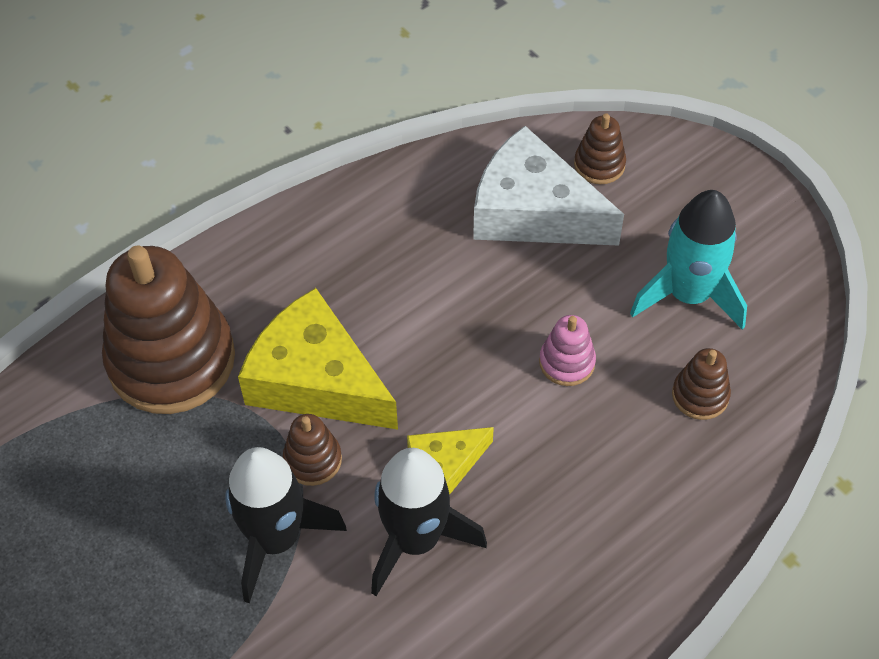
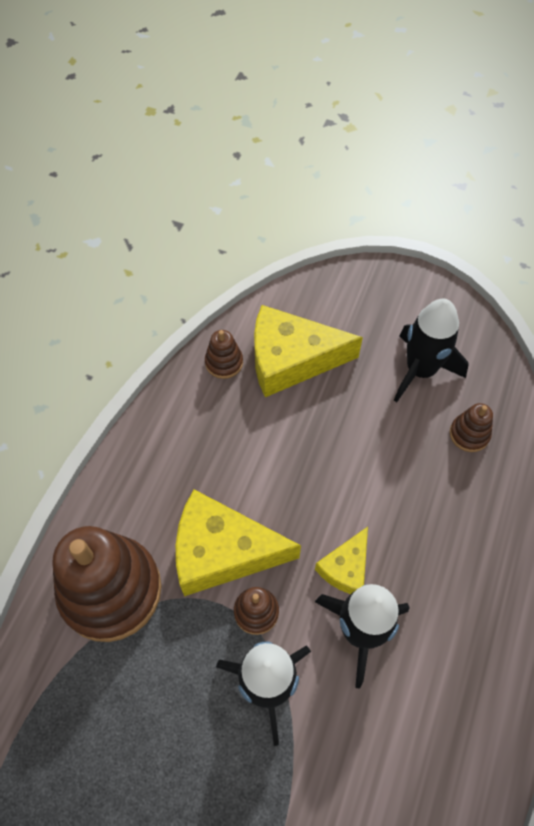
camera: 30 degrees left, 5 degrees up
white cheese [473,126,624,246] -> yellow cheese [254,305,363,397]
pink stacking toy [539,315,596,386] -> none
brown stacking toy [574,113,626,184] -> brown stacking toy moved to [205,330,243,379]
turquoise rocket [630,190,747,330] -> black rocket [394,299,469,402]

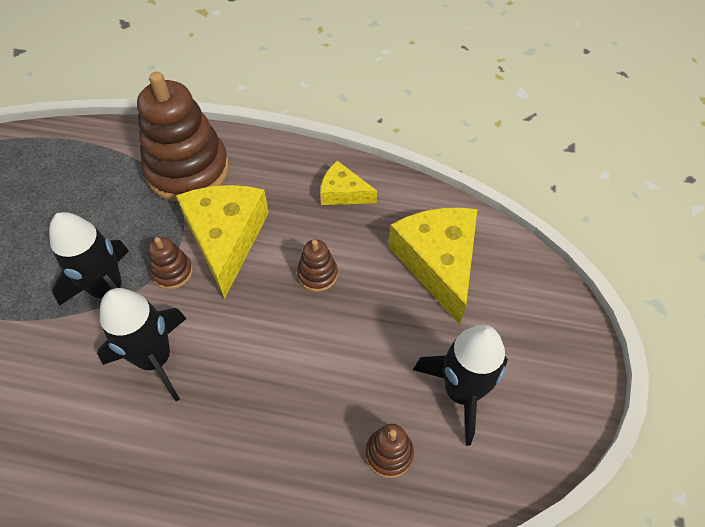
camera: 80 degrees right, 5 degrees down
brown stacking toy [205,330,243,379] -> brown stacking toy moved to [297,239,338,292]
yellow cheese [315,527,368,594] -> yellow cheese moved to [320,161,377,205]

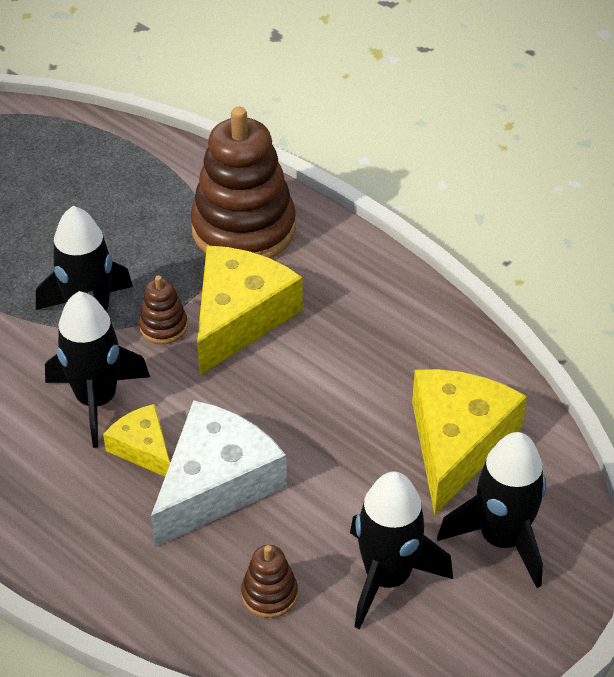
camera: 30 degrees right, 10 degrees down
brown stacking toy [297,239,338,292] -> none
yellow cheese [320,161,377,205] -> yellow cheese moved to [103,404,170,476]
none -> white cheese [151,400,287,547]
none -> black rocket [437,432,546,588]

